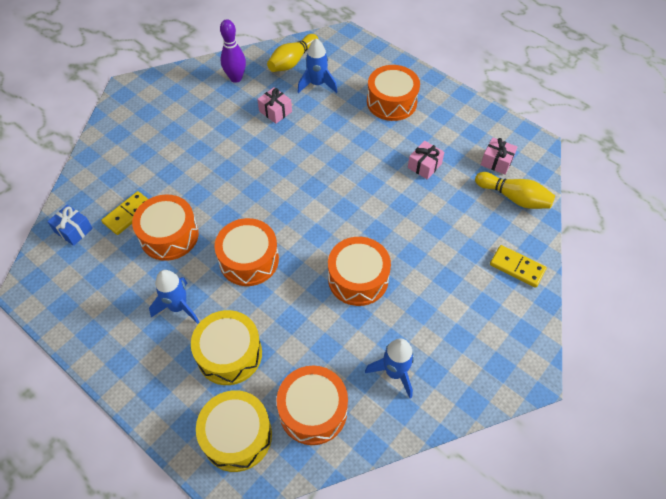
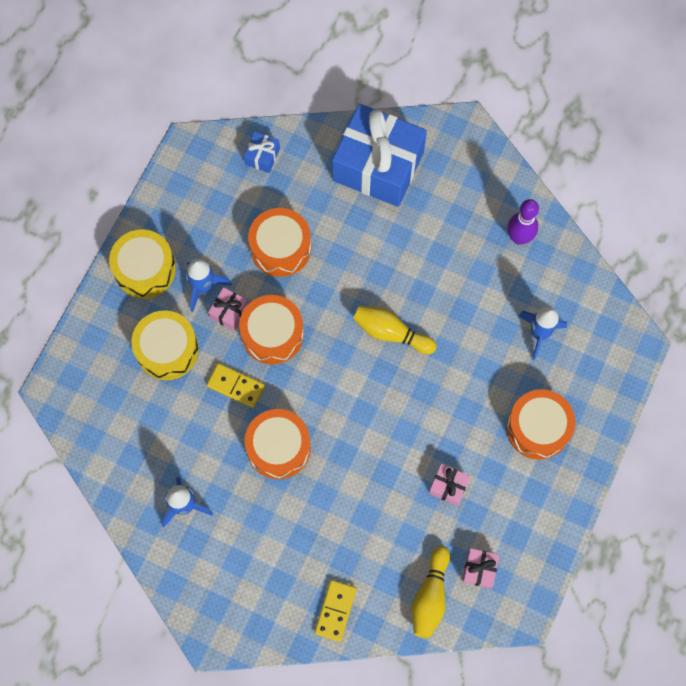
camera: 75 degrees right, 15 degrees up
yellow domino [101,191,148,235] -> yellow domino moved to [207,363,265,408]
yellow drum [196,390,272,472] -> yellow drum moved to [109,229,176,299]
pink gift [257,88,292,124] -> pink gift moved to [208,287,248,331]
yellow bowling pin [267,34,319,72] -> yellow bowling pin moved to [353,305,437,354]
orange drum [276,366,348,445] -> none
none -> blue gift [332,104,427,207]

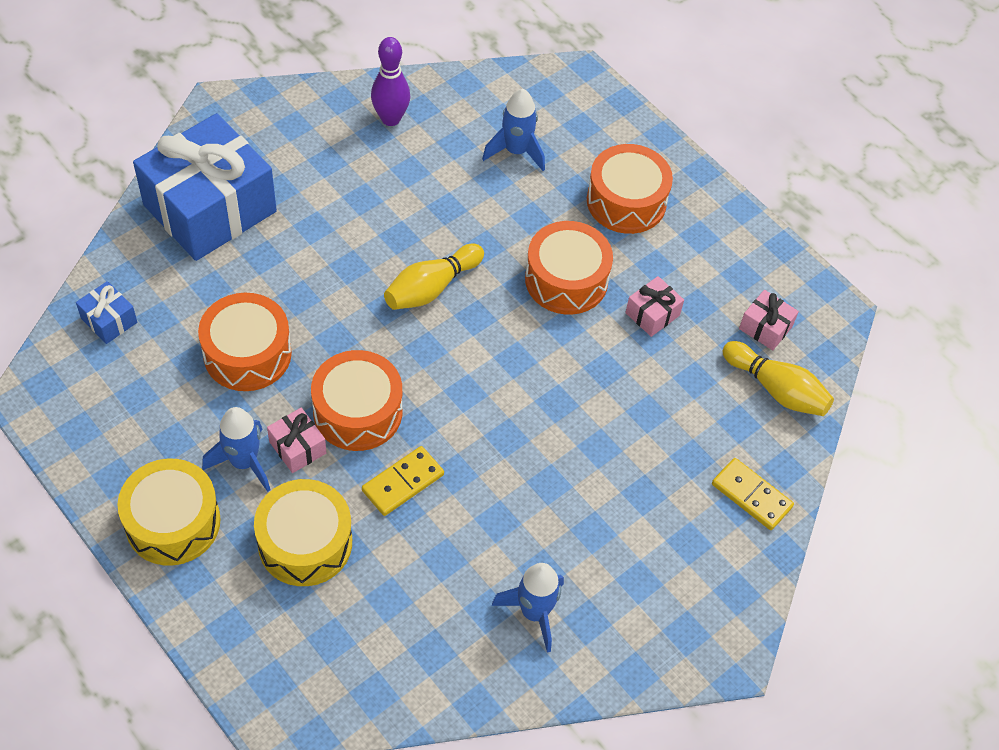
camera: 70 degrees left, 15 degrees down
orange drum [245,409,311,479] -> orange drum moved to [525,221,613,314]

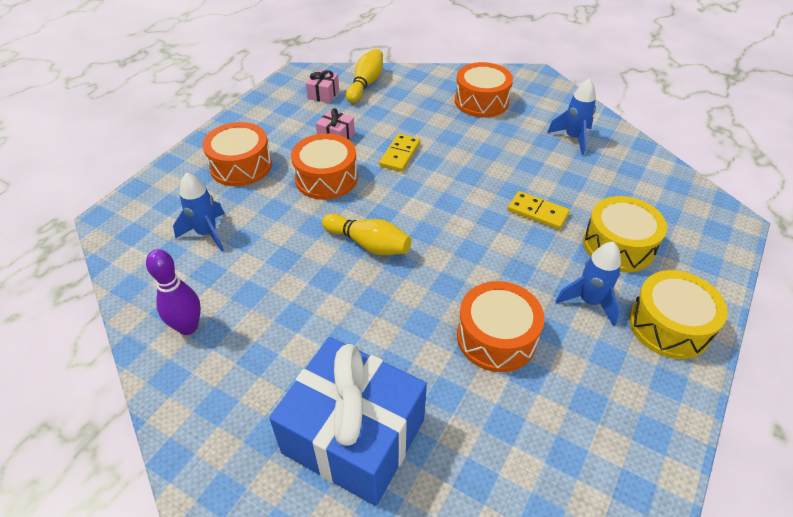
camera: 105 degrees left, 10 degrees down
blue gift [76,281,137,344] -> none
pink gift [267,408,326,473] -> none
orange drum [311,350,402,451] -> orange drum moved to [455,62,513,117]
yellow domino [712,458,794,530] -> yellow domino moved to [379,134,420,172]

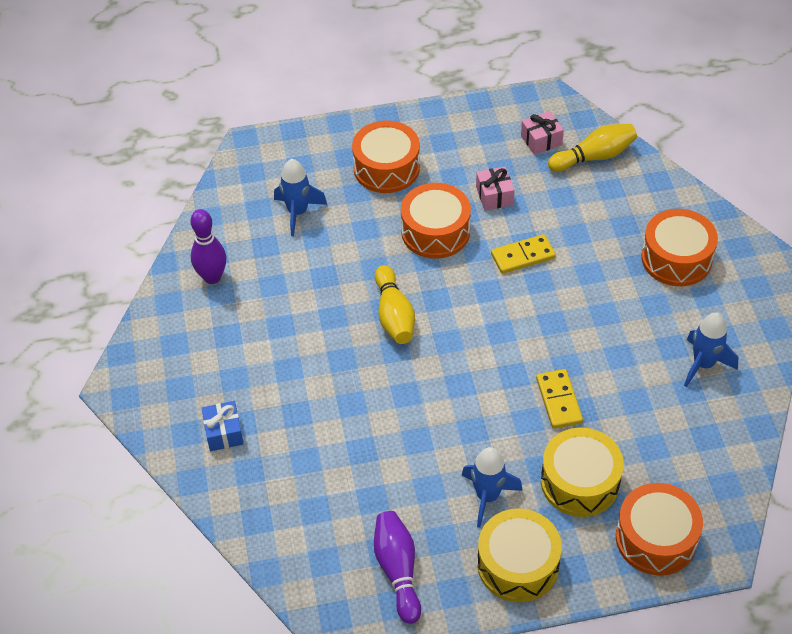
camera: 50 degrees right, 5 degrees up
blue gift [269,337,427,506] -> blue gift [201,401,244,451], size x0.40
orange drum [457,281,544,372] -> orange drum moved to [616,483,703,575]
none -> purple bowling pin [374,511,421,624]

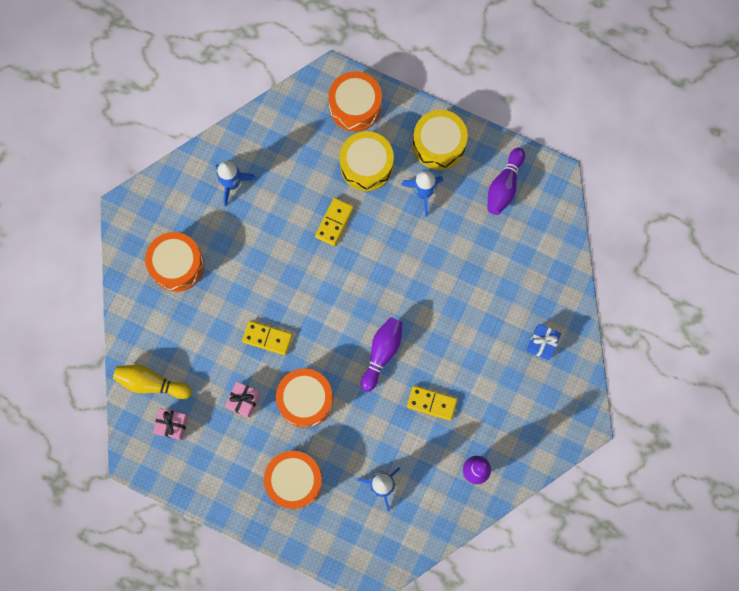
camera: 145 degrees left, 25 degrees up
yellow bowling pin [375,265,415,344] -> purple bowling pin [361,317,403,392]
none -> yellow domino [407,385,458,421]

